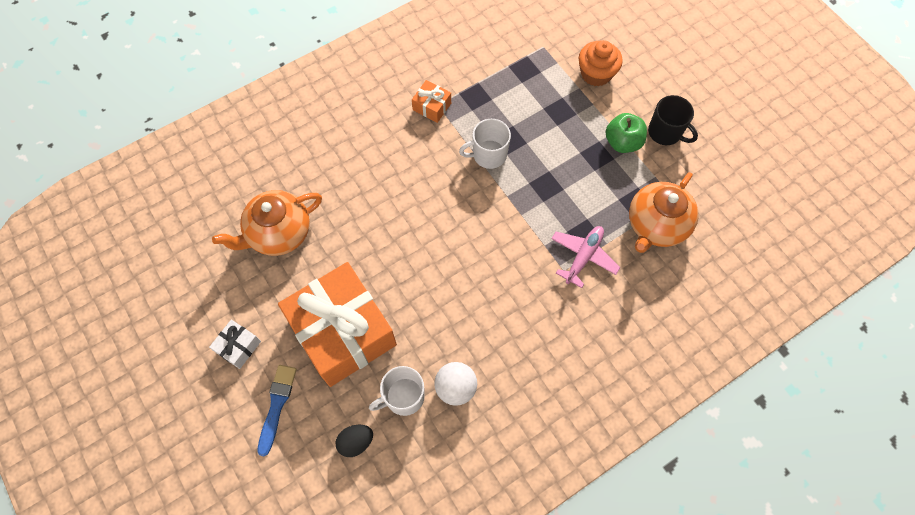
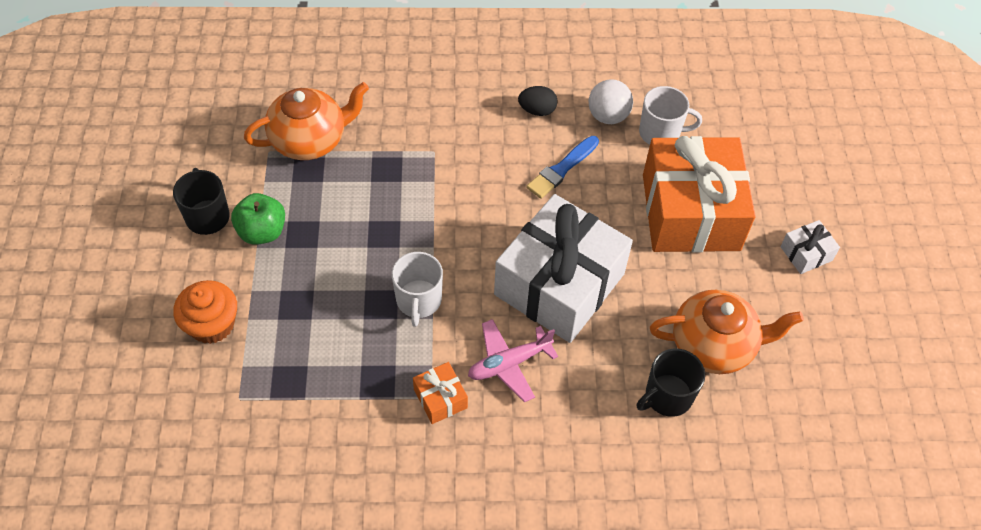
camera: 150 degrees left, 10 degrees down
blue brush [257,365,297,456] -> blue brush moved to [526,136,599,199]
black egg [336,425,373,457] -> black egg moved to [518,86,557,116]
white mug [459,119,511,169] -> white mug turned 75 degrees clockwise [392,252,443,327]
pink plane [551,226,621,288] -> pink plane moved to [468,319,558,402]
none -> white gift [494,194,633,343]
none -> black mug [637,349,705,417]

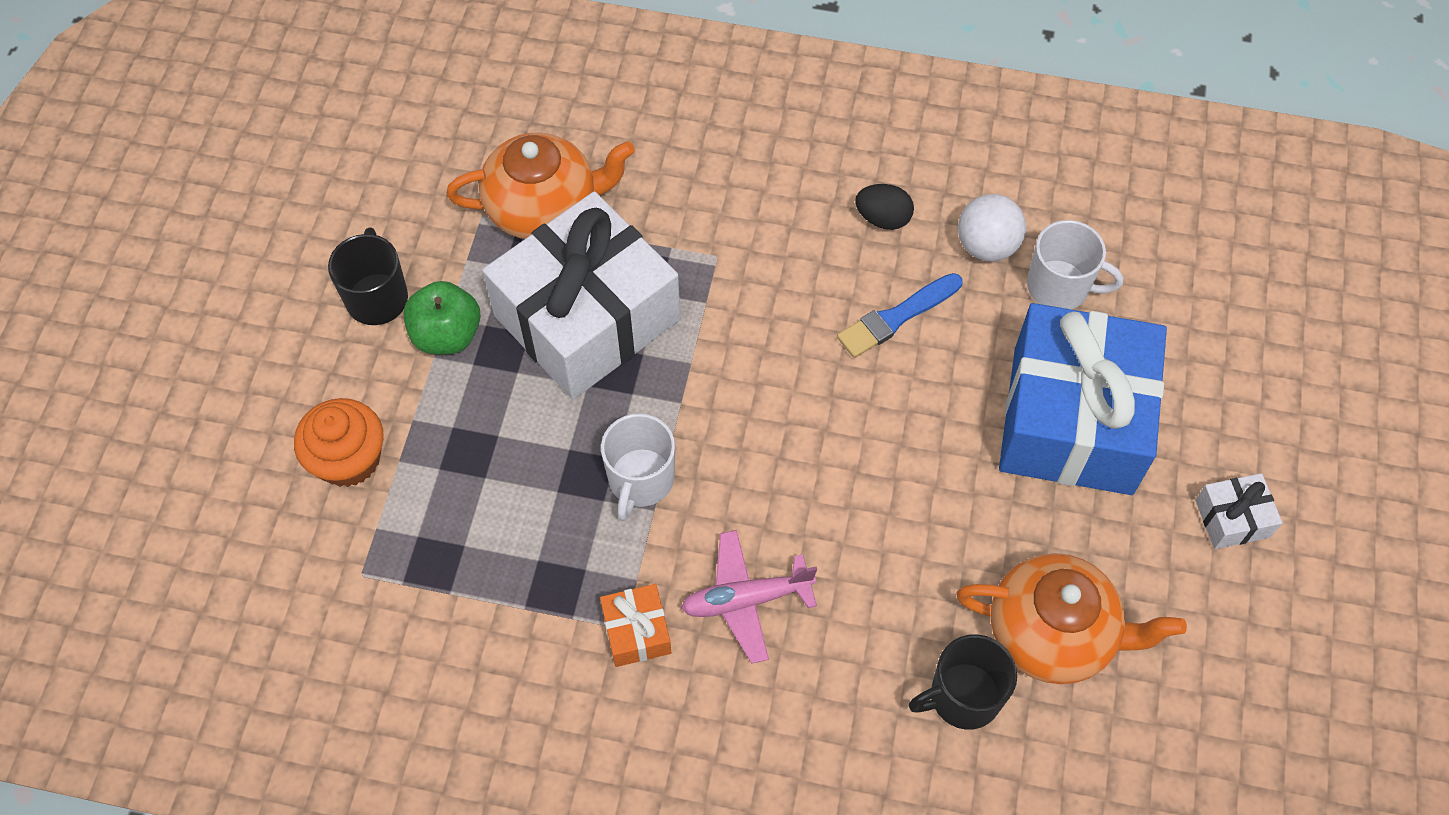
camera: 15 degrees right, 5 degrees up
white gift [494,194,633,343] -> white gift moved to [482,191,681,399]
orange gift [643,136,756,252] -> blue gift [999,303,1167,495]

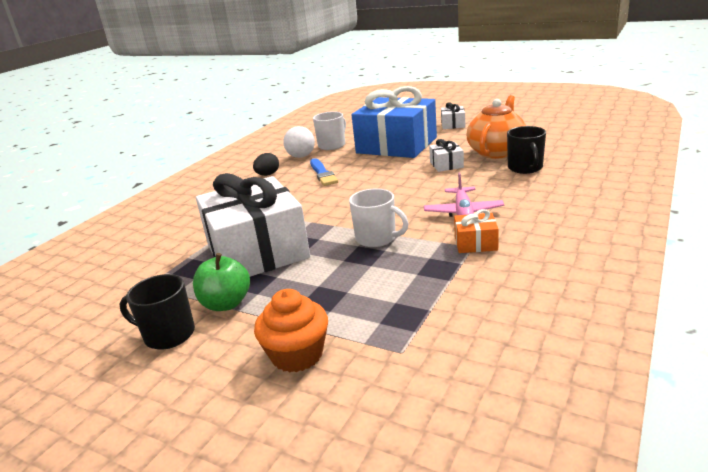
camera: 70 degrees left, 35 degrees down
orange teapot [446,133,635,239] -> none
none -> white gift [429,139,464,172]

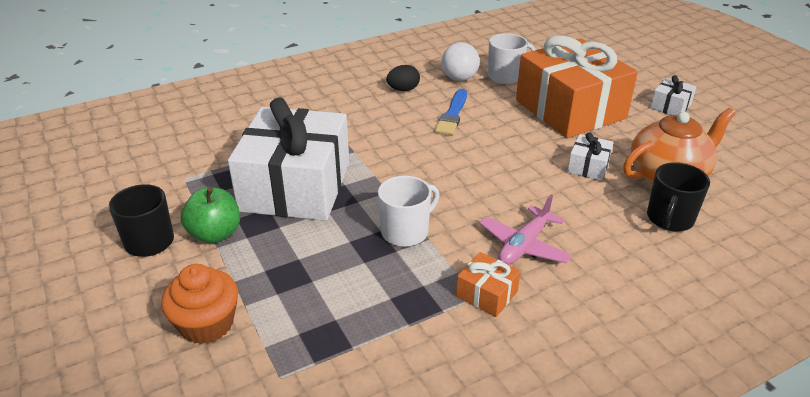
camera: 30 degrees right, 10 degrees up
white mug [349,188,409,247] -> white mug turned 105 degrees counterclockwise [378,176,440,247]
blue gift [352,86,437,158] -> orange gift [516,35,638,138]

